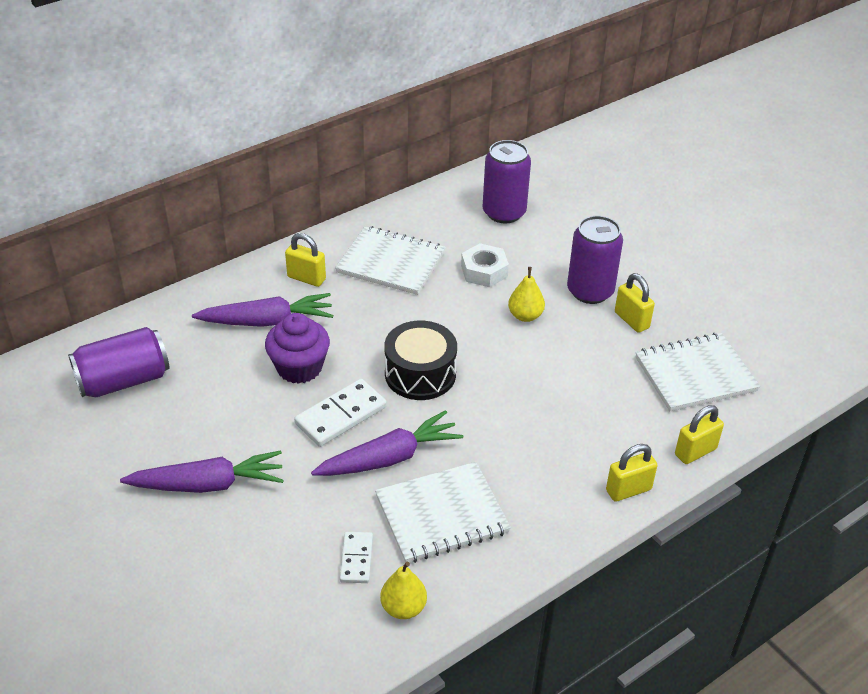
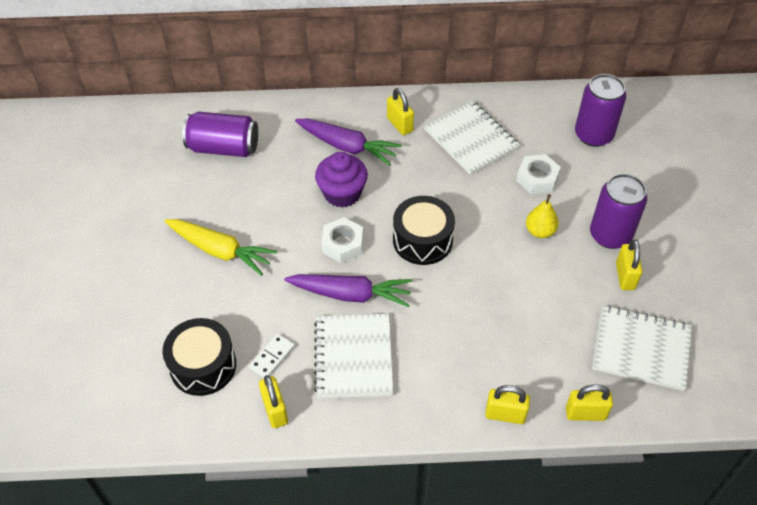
camera: 35 degrees right, 10 degrees up
purple carrot [120,450,284,493] -> yellow carrot [165,219,277,276]
white domino [294,379,387,447] -> white nut [321,217,363,263]
white notebook [375,462,511,563] -> white notebook turned 75 degrees clockwise [314,314,393,399]
yellow pear [380,562,427,619] -> yellow padlock [259,375,288,428]
none -> black drum [162,318,236,396]

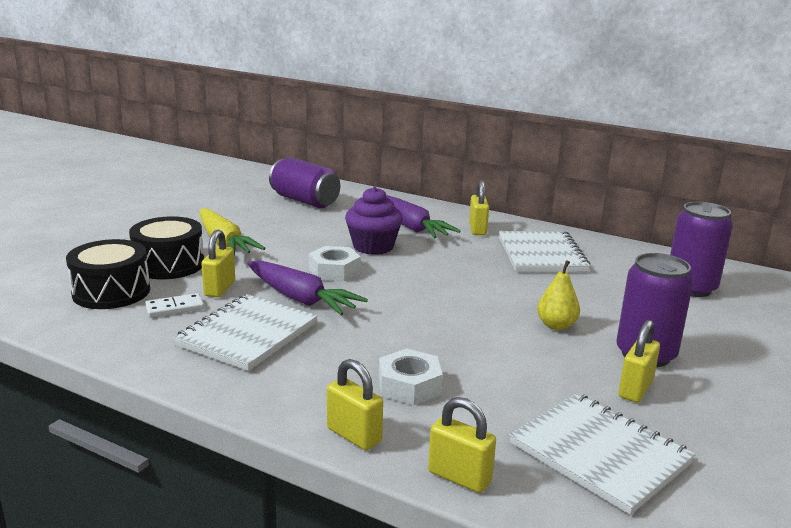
camera: 30 degrees right, 30 degrees down
yellow padlock [259,375,288,428] -> yellow padlock moved to [201,230,235,297]
black drum [393,196,455,265] -> black drum moved to [129,216,204,279]
white nut [516,154,561,194] -> white nut moved to [379,348,443,405]

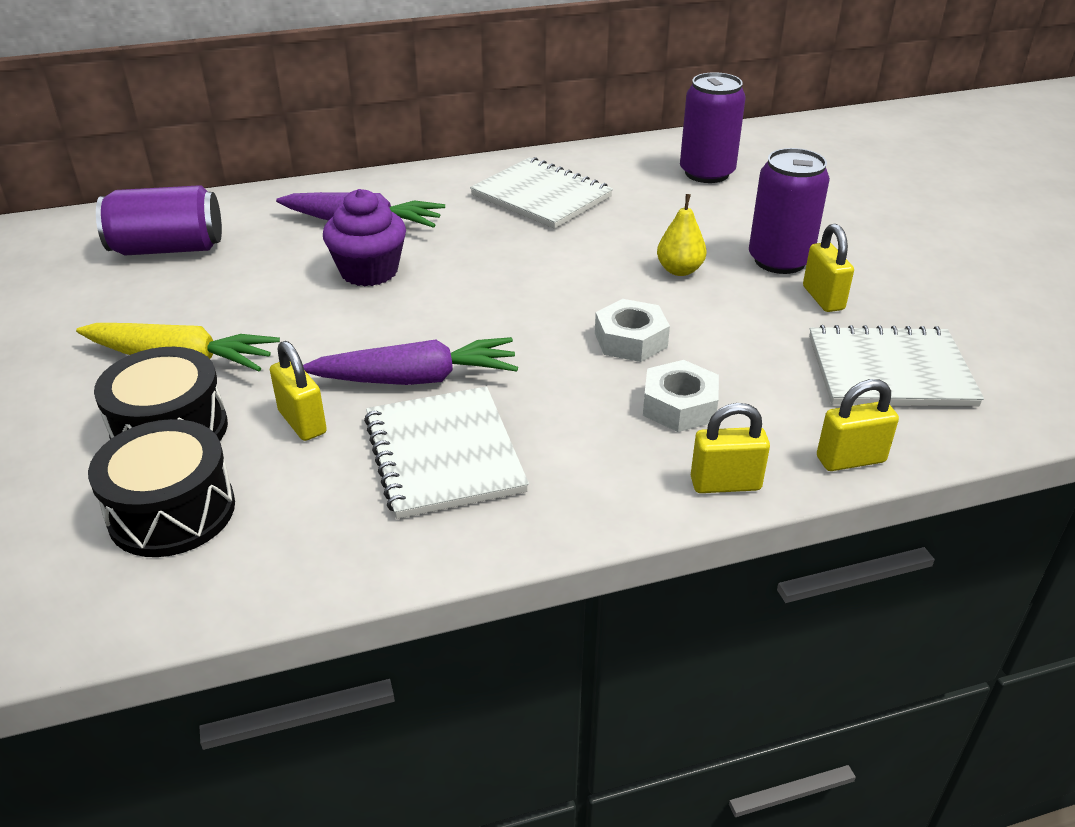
camera: 45 degrees left, 15 degrees up
white domino [145,293,204,318] -> none
white nut [309,246,361,282] -> white nut moved to [595,299,670,362]
yellow padlock [469,180,489,235] -> none

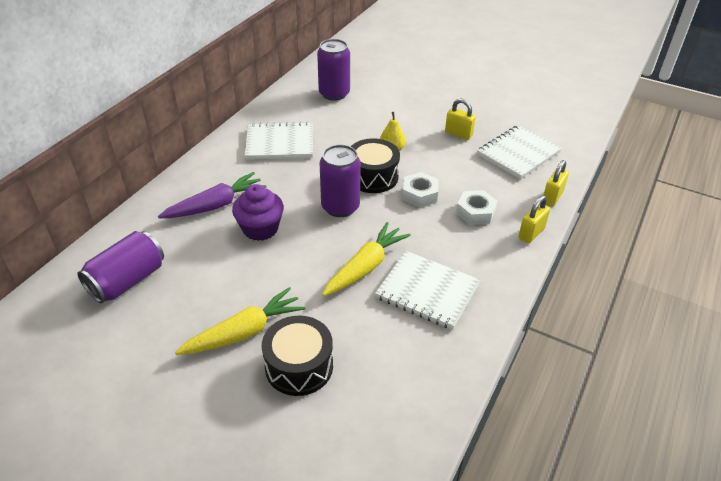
camera: 45 degrees left, 5 degrees up
black drum [88,419,235,557] -> black drum moved to [351,138,400,193]
yellow padlock [270,341,327,441] -> none
purple carrot [303,337,518,385] -> yellow carrot [322,222,411,296]
purple can [749,148,830,274] -> purple can moved to [320,145,361,217]

